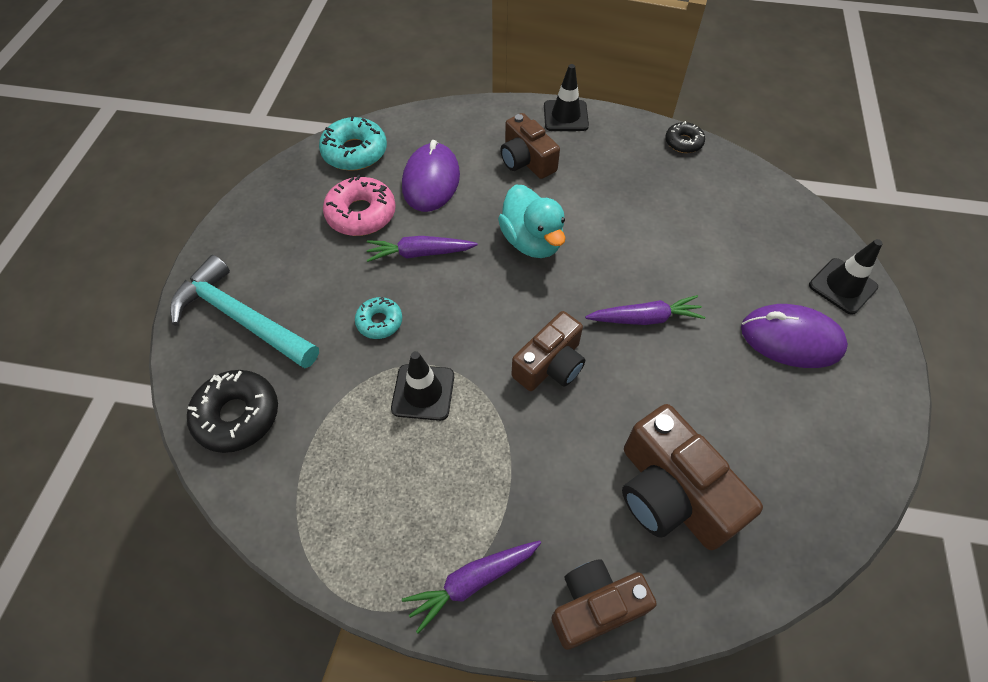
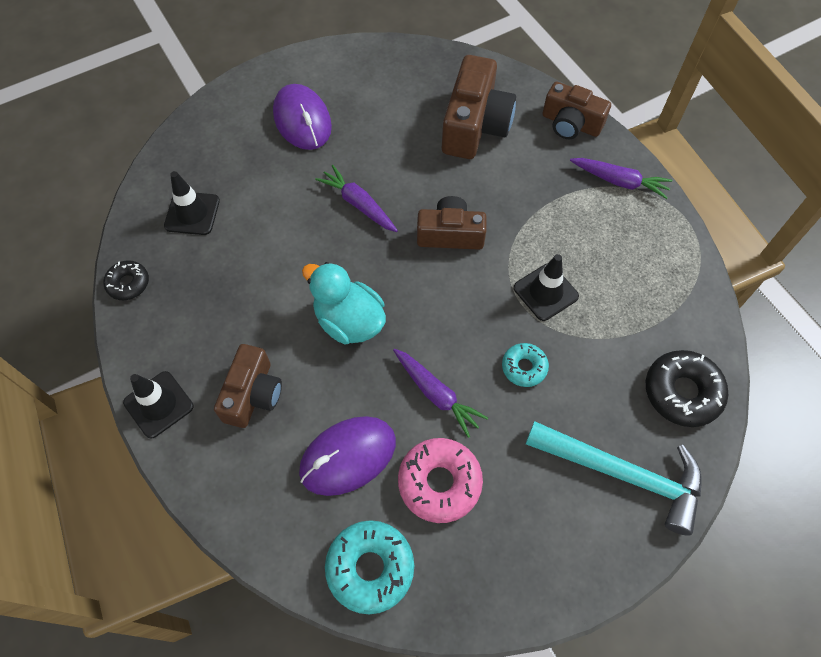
camera: 130 degrees left, 5 degrees up
turquoise hammer [170,255,319,368] -> turquoise hammer turned 60 degrees counterclockwise [526,421,702,536]
turquoise duck [498,184,566,258] -> turquoise duck turned 75 degrees counterclockwise [302,262,386,344]
black traffic cone [809,239,883,315] -> black traffic cone moved to [164,171,220,235]

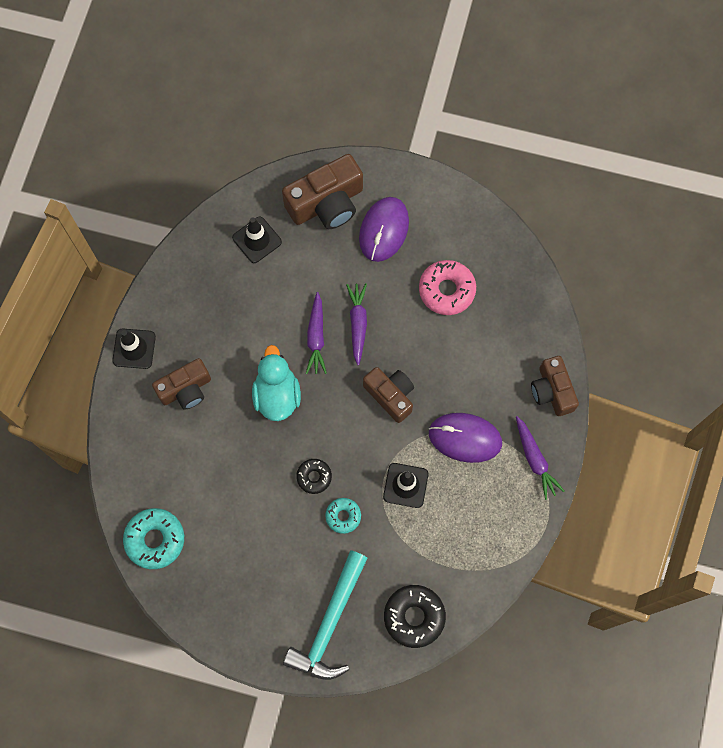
camera: 45 degrees right, 10 degrees up
black donut [103,260,149,300] -> black donut moved to [296,459,332,494]
purple mouse [299,416,396,496] -> purple mouse moved to [429,413,502,463]
purple carrot [393,349,488,438] -> purple carrot moved to [306,292,327,374]
pink donut [398,438,483,523] -> pink donut moved to [419,260,476,315]
brown camera [442,55,516,159] -> brown camera moved to [282,154,363,229]
turquoise hammer [526,421,702,536] -> turquoise hammer turned 45 degrees clockwise [283,550,368,680]

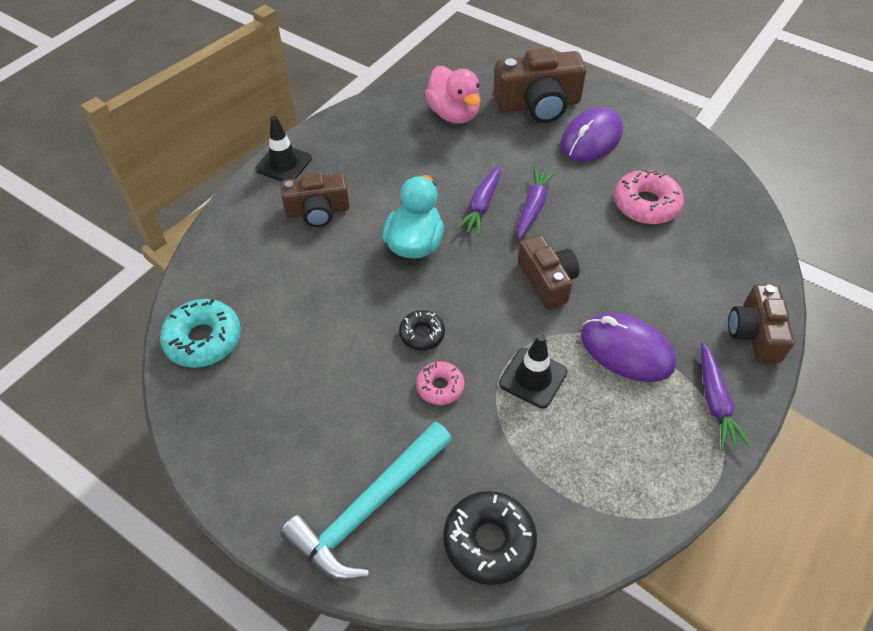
camera: 20 degrees right, 20 degrees down
black traffic cone [232,217,282,263] -> pink duck [425,66,481,124]
turquoise donut [325,498,361,534] -> pink donut [416,361,464,405]

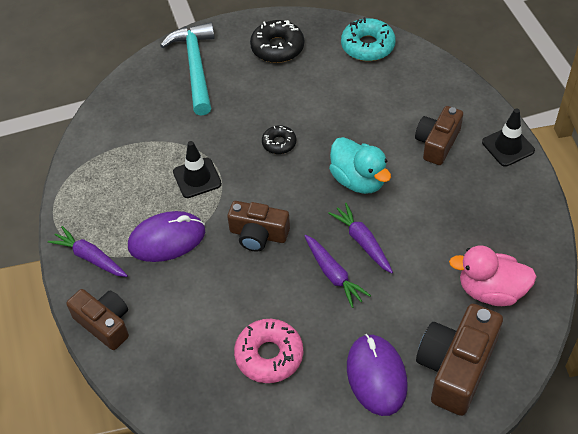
camera: 130 degrees right, 0 degrees up
pink donut [416,361,464,405] -> none
black donut [443,491,537,585] -> black donut moved to [250,20,304,63]

